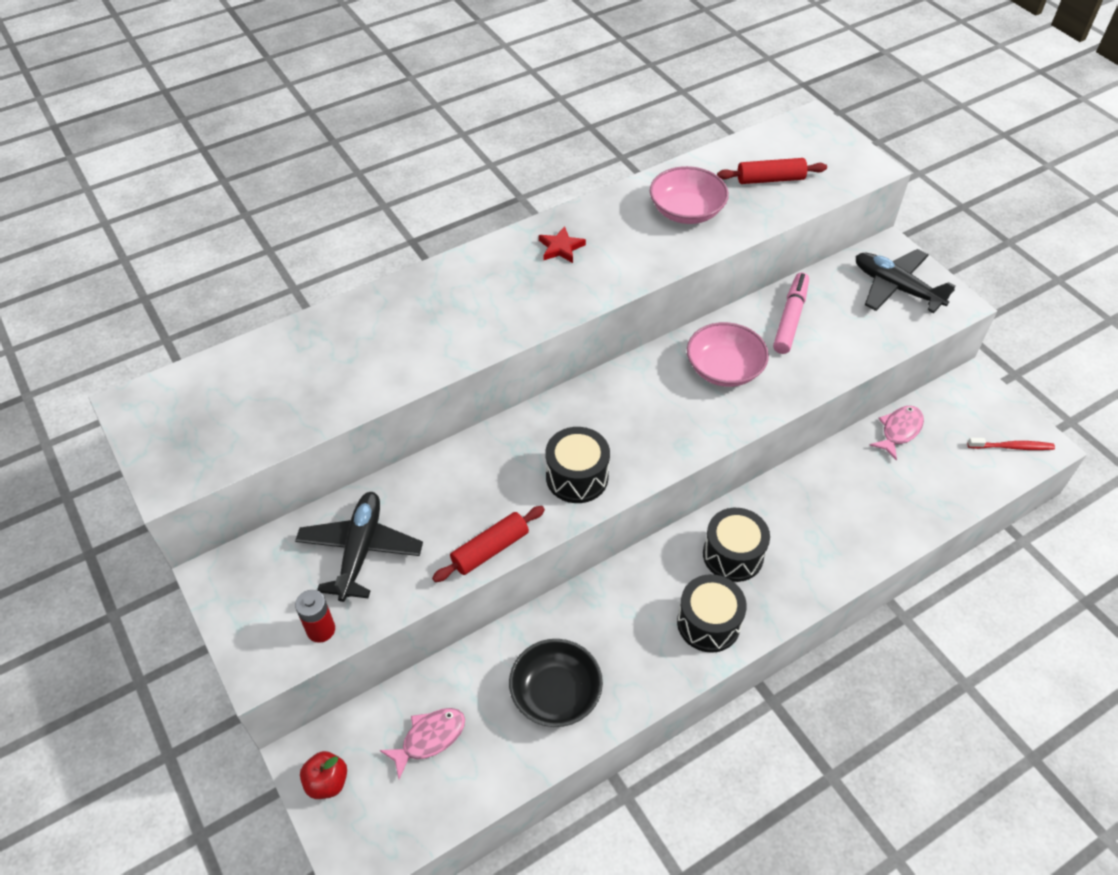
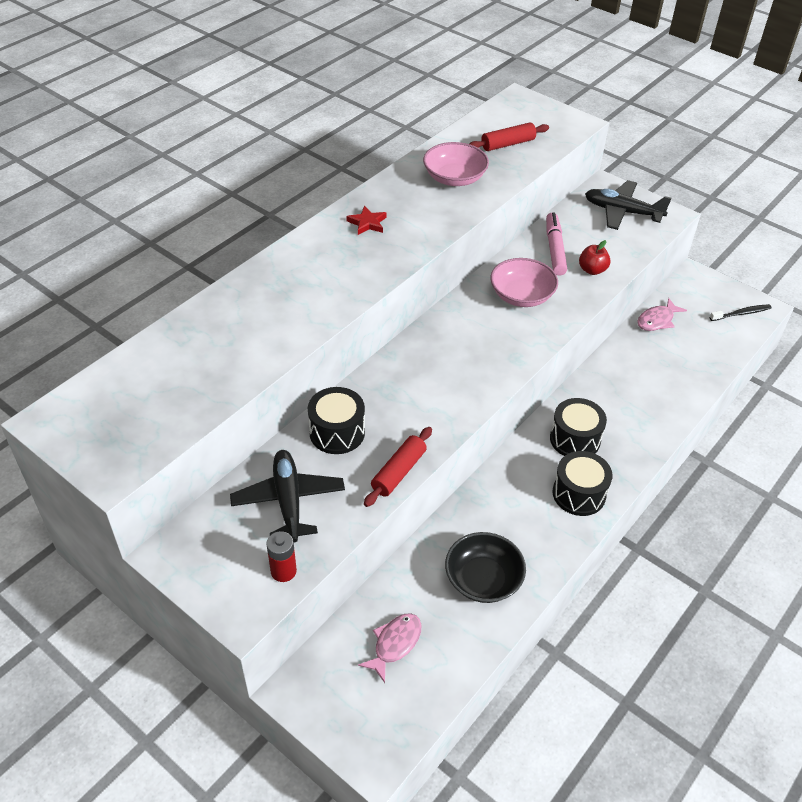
camera: 20 degrees left, 5 degrees down
red apple [300,751,347,799] -> red apple moved to [579,240,611,275]
black drum [546,427,610,503] -> black drum moved to [308,387,365,454]
pink fish [869,406,924,460] -> pink fish turned 150 degrees counterclockwise [637,298,687,331]
red toothbrush [967,438,1055,450] -> black toothbrush [710,304,772,321]

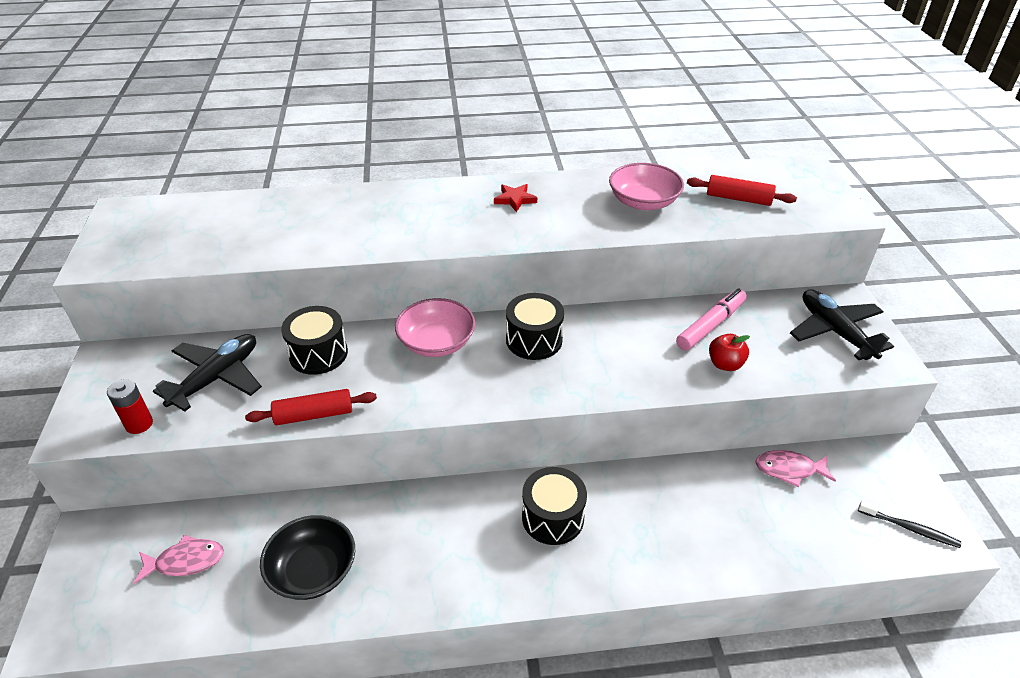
camera: 45 degrees right, 5 degrees down
pink bowl [490,258,558,307] -> pink bowl moved to [395,298,475,357]
black drum [553,451,612,516] -> black drum moved to [506,293,564,360]

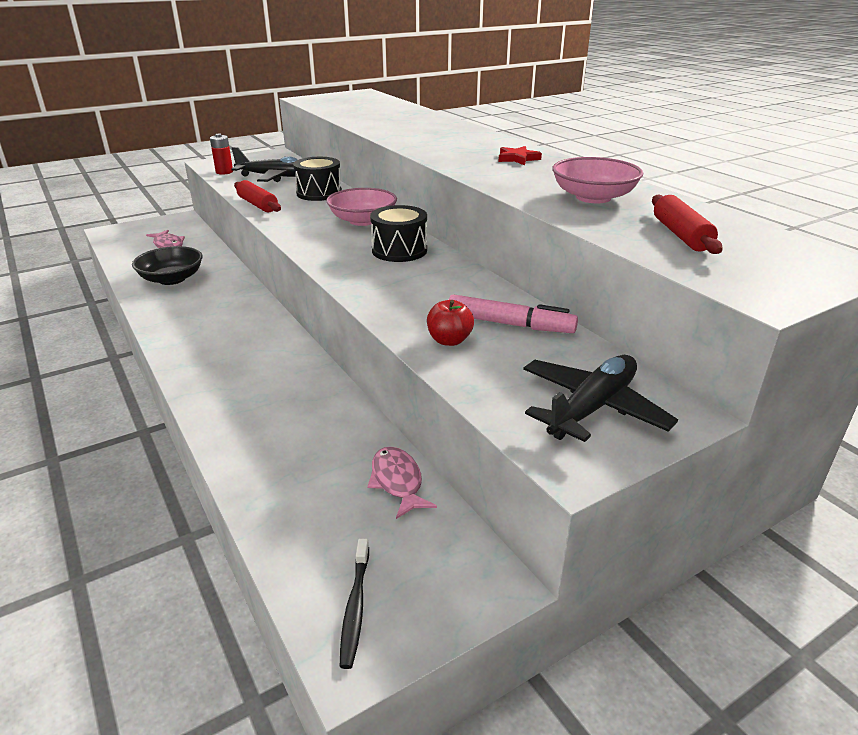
camera: 65 degrees right, 10 degrees down
black drum [522,467,587,545] -> none

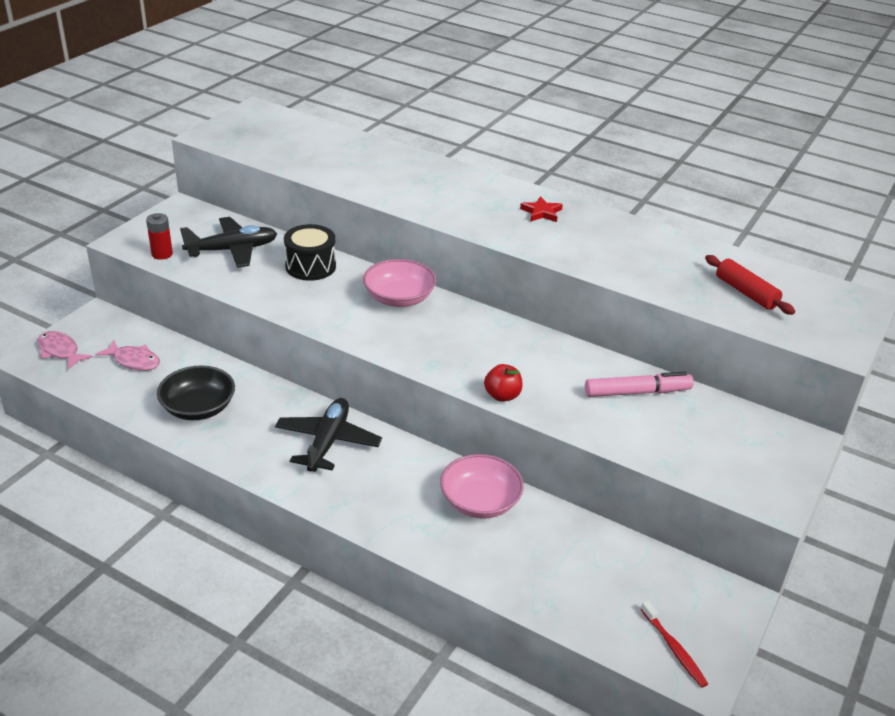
camera: 30 degrees left, 5 degrees up
red rolling pin [234,180,281,212] -> none
black toothbrush [340,538,369,669] -> red toothbrush [641,601,708,688]
pink fish [367,447,437,519] -> pink fish moved to [38,331,93,370]
black drum [370,205,427,262] -> none
red apple [427,300,474,346] -> red apple moved to [484,364,523,402]
black plane [523,355,678,442] -> black plane moved to [275,398,382,472]
pink bowl [552,157,643,203] -> pink bowl moved to [440,454,524,519]

